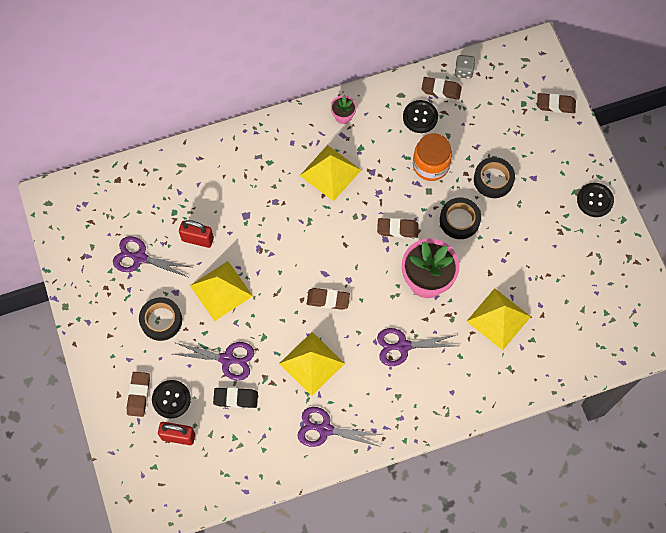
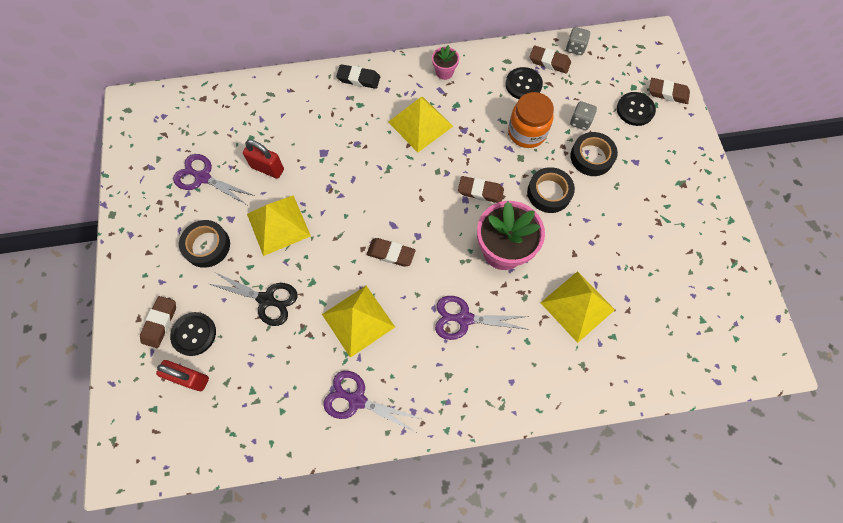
camera: 10 degrees right, 0 degrees up
purple scissors [173,342,254,381] -> black scissors [209,272,298,326]
black eraser [213,387,258,408] -> black eraser moved to [336,64,380,89]
black button [577,183,614,217] -> black button moved to [617,92,656,126]
none -> grey dice [570,101,597,130]

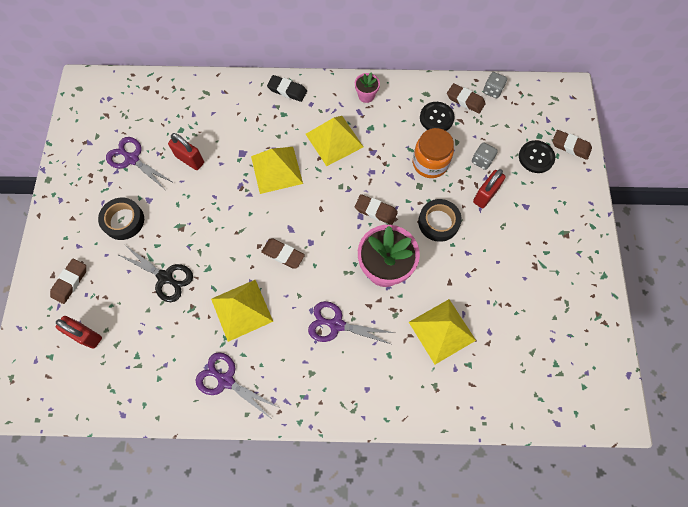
camera: 10 degrees right, 0 degrees up
black button [170,312,216,356] -> none
yellow pyramid [247,195,311,256] -> yellow pyramid moved to [251,147,303,194]
black tape [570,132,618,176] -> red padlock [473,169,506,208]

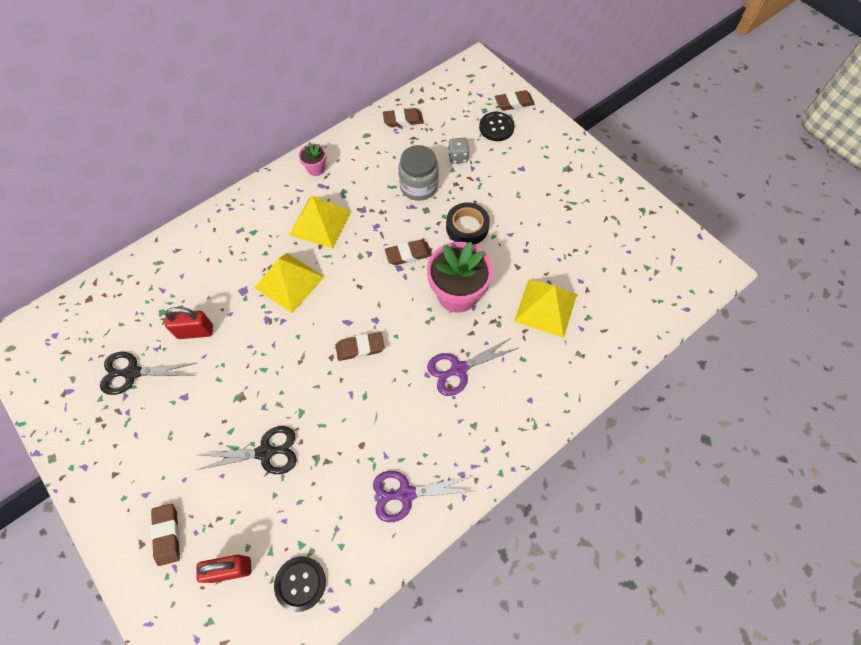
camera: 40 degrees left, 5 degrees down
black tape [98,198,144,240] -> none
purple scissors [106,137,174,189] -> black scissors [100,352,196,395]
yellow pyramid [211,280,273,342] -> none
black eraser [267,75,307,102] -> none
orange jar [413,128,454,178] -> grey jar [398,145,439,201]
black button [420,102,455,131] -> black button moved to [274,556,326,612]
red padlock [473,169,506,208] -> none
grey dice [483,72,507,98] -> none

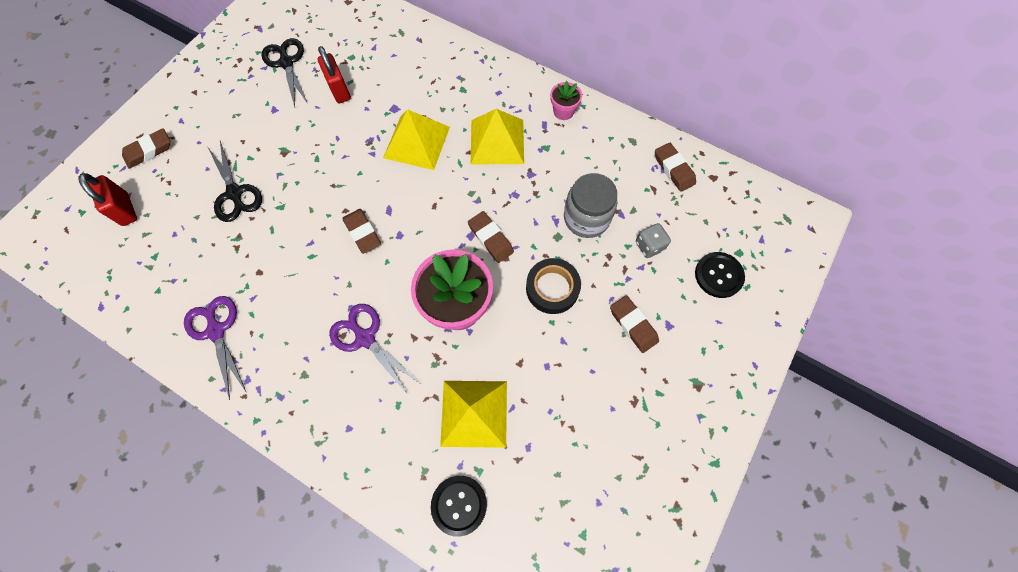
camera: 70 degrees right, 5 degrees up
black button [274,556,326,612] -> black button moved to [431,476,487,537]
brown eraser [495,90,535,111] -> brown eraser moved to [610,295,659,353]

